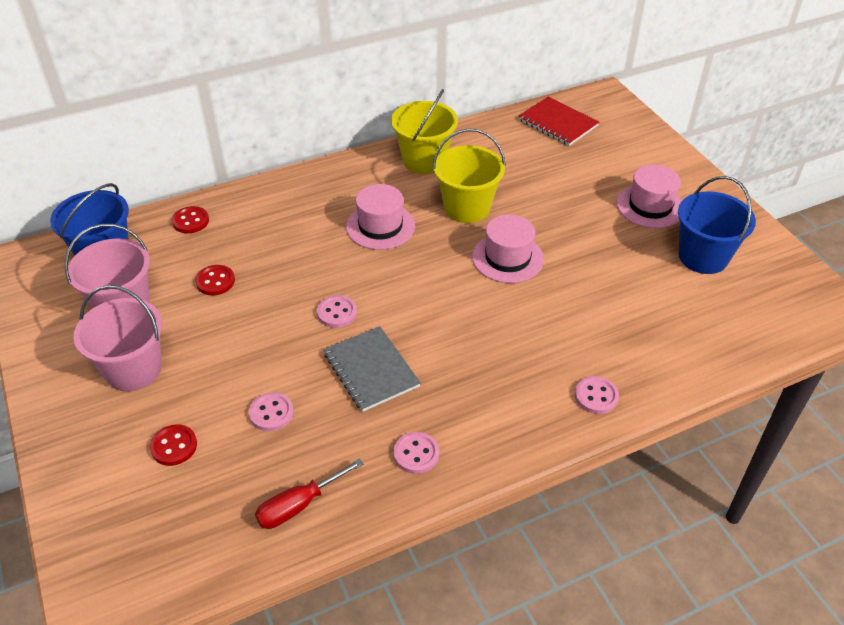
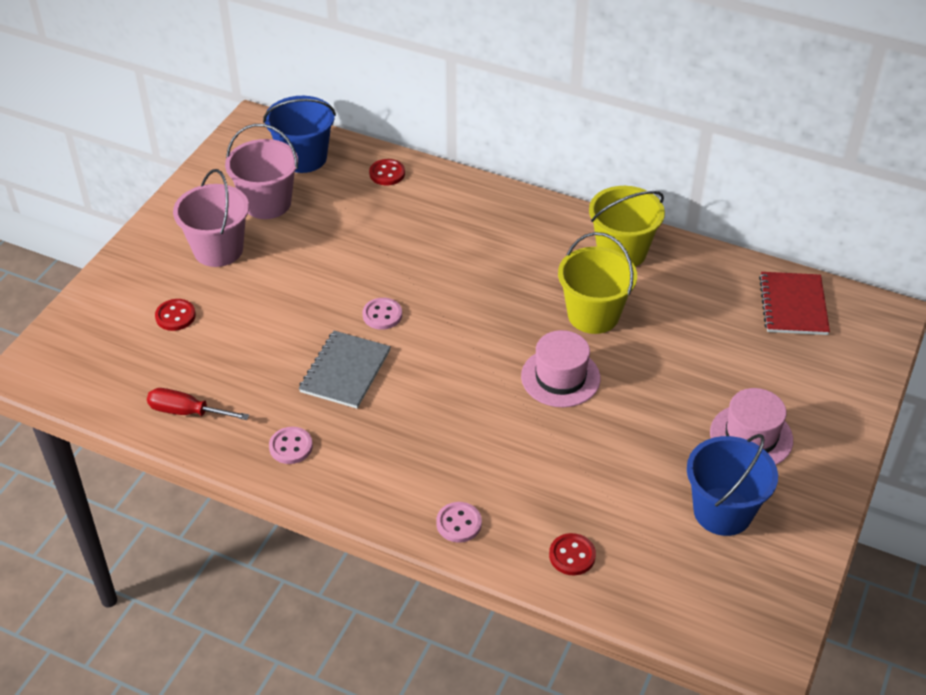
camera: 50 degrees right, 0 degrees up
red button [195,265,235,295] -> red button moved to [549,533,596,575]
pink button [249,392,294,431] -> none
pink hat [346,184,415,250] -> none

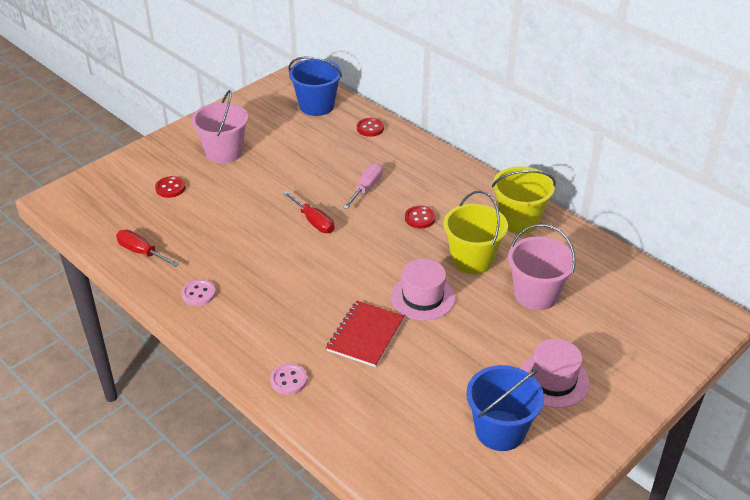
camera: 20 degrees right, 5 degrees down
pink bucket [225,124,298,219] -> pink bucket moved to [508,224,576,310]
grey notebook [299,331,391,409] -> none
pink button [363,298,402,330] -> red screwdriver [283,191,335,233]
red button [549,533,596,575] -> red button moved to [405,206,436,228]
red notebook [759,272,830,335] -> red notebook moved to [326,301,405,367]
none -> pink screwdriver [343,163,383,209]

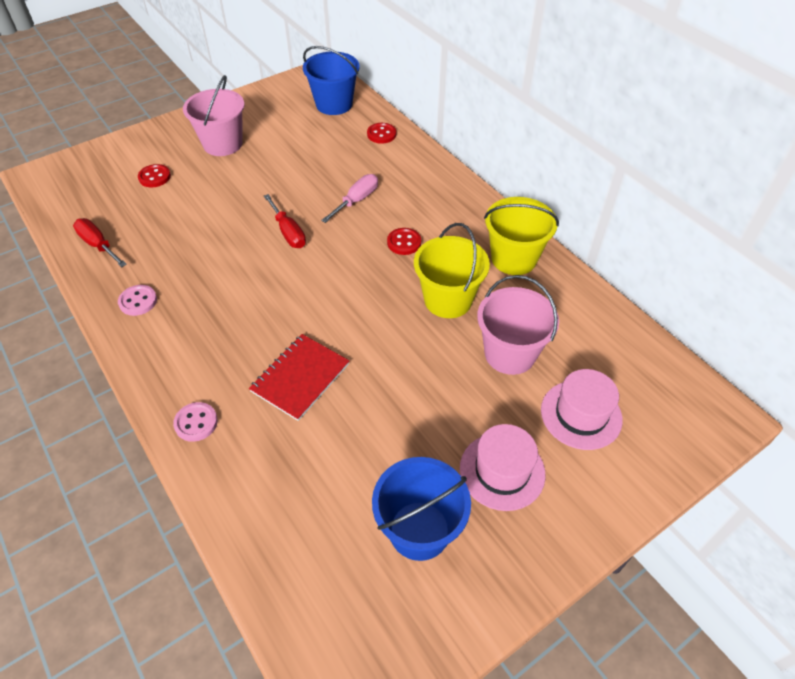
camera: 10 degrees right, 10 degrees up
pink hat [391,259,455,321] -> pink hat moved to [541,369,623,450]

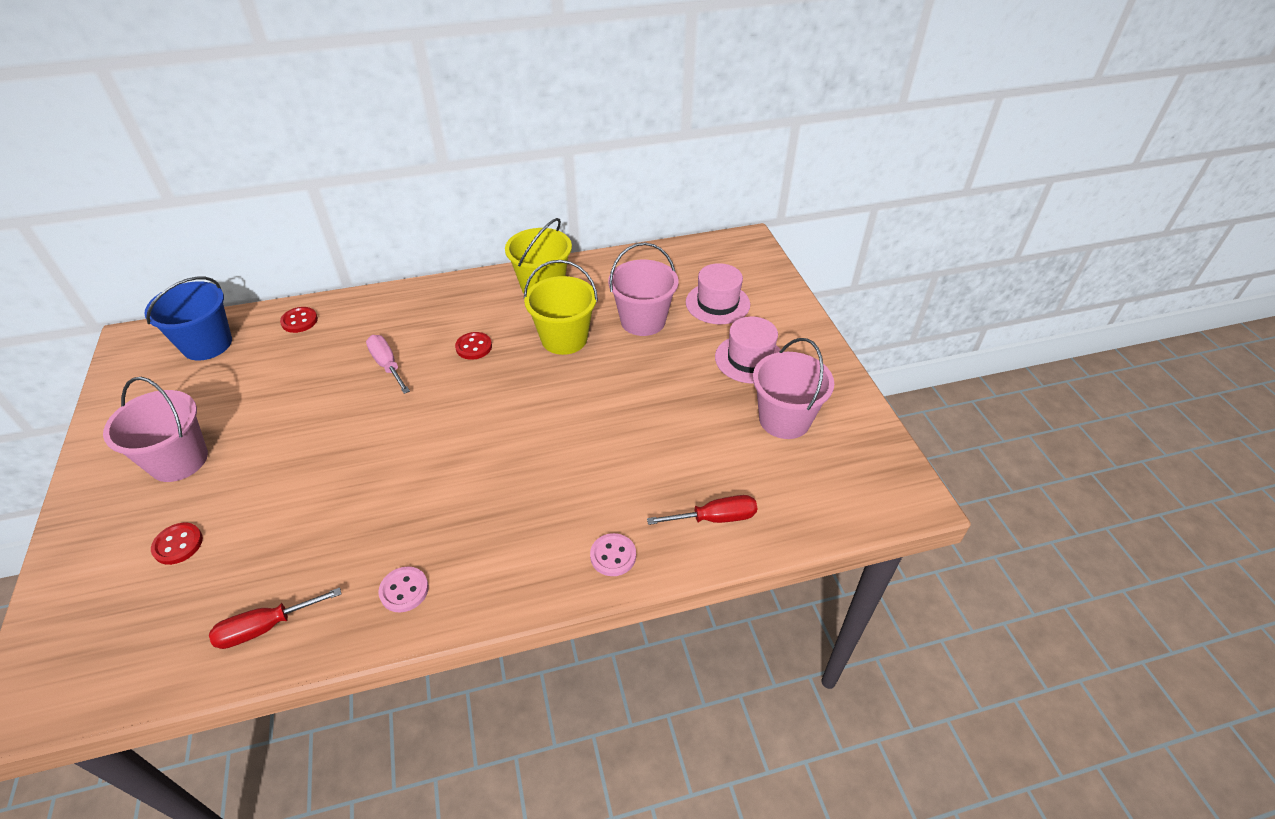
camera: 70 degrees left, 5 degrees down
red notebook [249,334,349,421] -> none
red screwdriver [264,194,306,248] -> red screwdriver moved to [647,495,757,525]
blue bucket [372,457,471,561] -> pink bucket [753,338,834,439]

